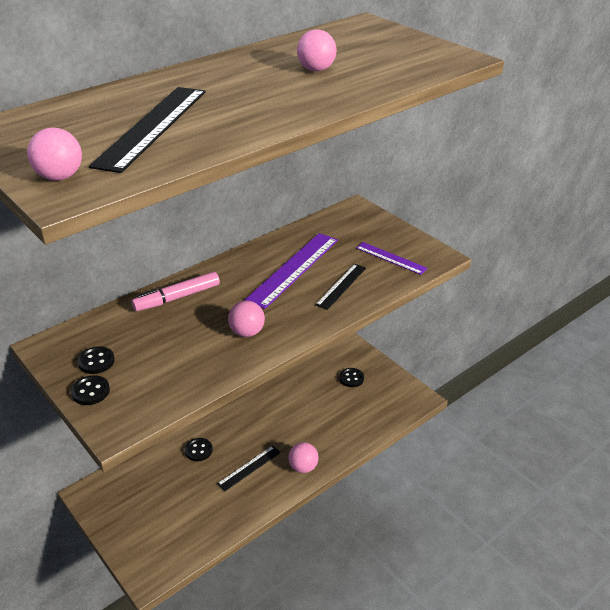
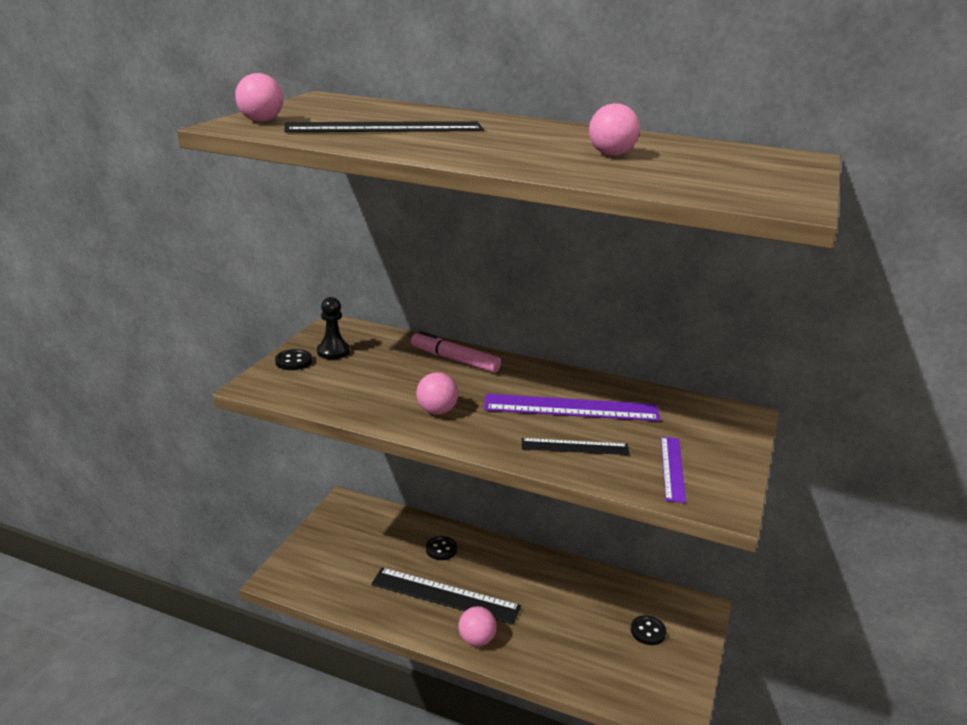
camera: 60 degrees right, 10 degrees down
black button [77,346,115,374] -> black pawn [317,297,350,359]
black ruler [217,446,281,492] -> black ruler [371,567,521,625], size x1.75

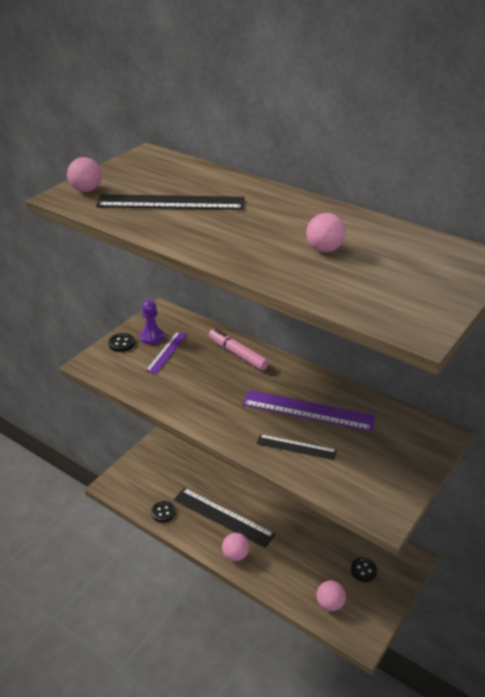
camera: 15 degrees right, 10 degrees up
black pawn [317,297,350,359] -> purple pawn [140,300,164,345]
pink ball [416,372,459,415] -> pink ball moved to [317,580,346,611]
black button [426,536,457,560] -> black button moved to [151,501,176,523]
purple ruler [661,437,686,503] -> purple ruler moved to [146,332,187,374]

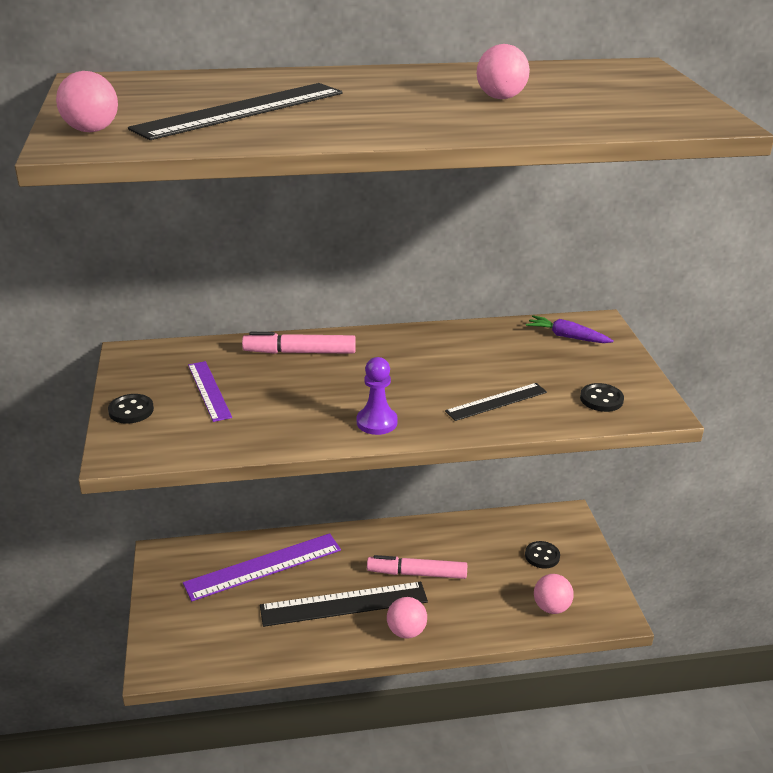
camera: 45 degrees left, 5 degrees down
purple pawn [140,300,164,345] -> purple pawn moved to [357,357,398,435]
black button [151,501,176,523] -> black button moved to [580,383,624,412]
purple ruler [242,390,376,432] -> purple ruler moved to [183,533,341,601]
none -> pink marker [367,555,467,579]
none -> purple carrot [526,315,614,343]

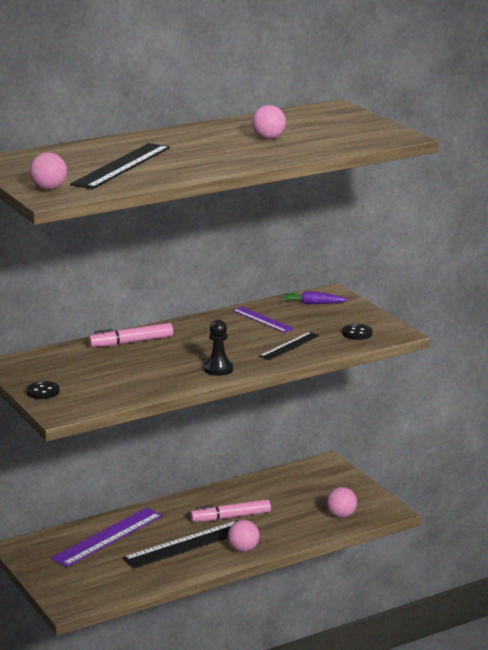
camera: 20 degrees left, 10 degrees down
purple ruler [188,361,232,422] -> purple ruler moved to [233,307,294,333]
purple pawn [357,357,398,435] -> black pawn [204,320,233,376]
black button [525,541,560,569] -> none

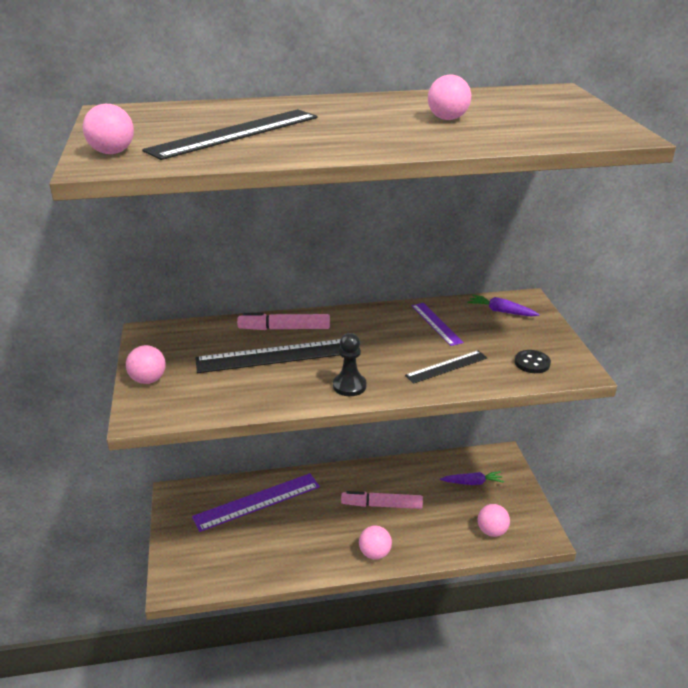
camera: 20 degrees right, 10 degrees up
black button [26,381,59,399] -> pink ball [126,345,166,384]
black ruler [122,520,237,569] -> black ruler moved to [195,339,341,373]
none -> purple carrot [440,471,504,485]

